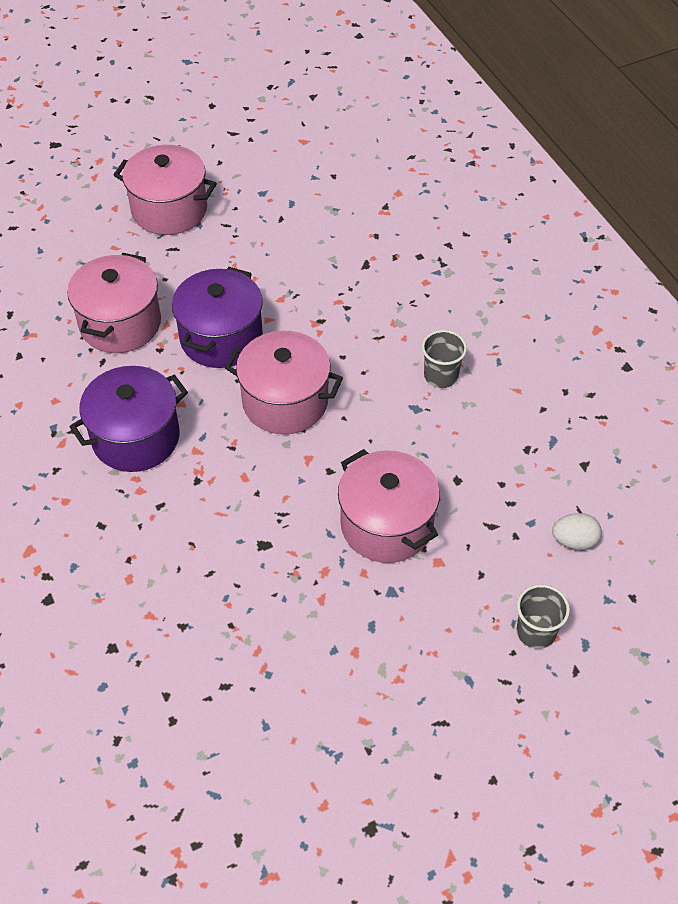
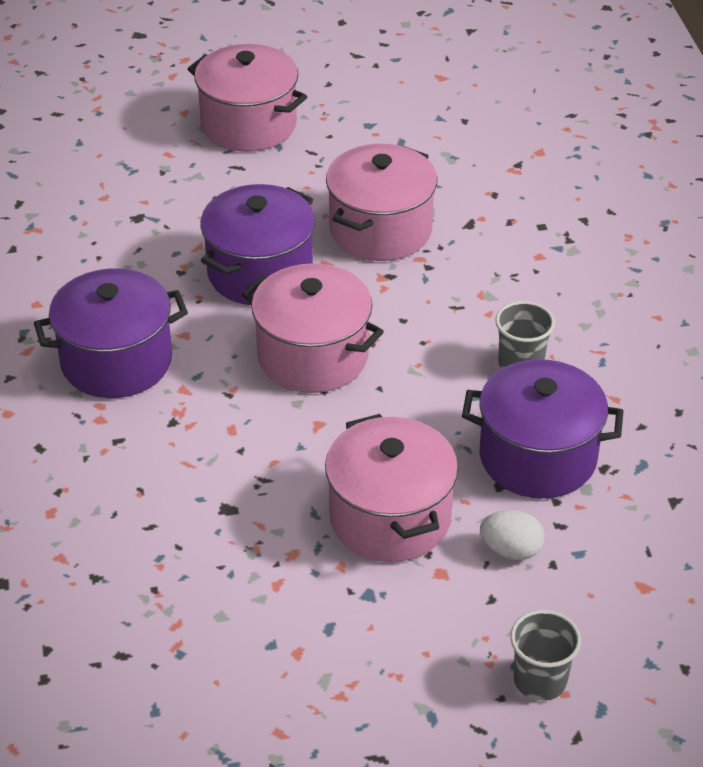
camera: 15 degrees right, 10 degrees down
pink pot [67,253,161,353] -> pink pot moved to [326,144,437,261]
white egg [552,513,602,550] -> white egg moved to [480,510,545,560]
none -> purple pot [462,359,624,499]

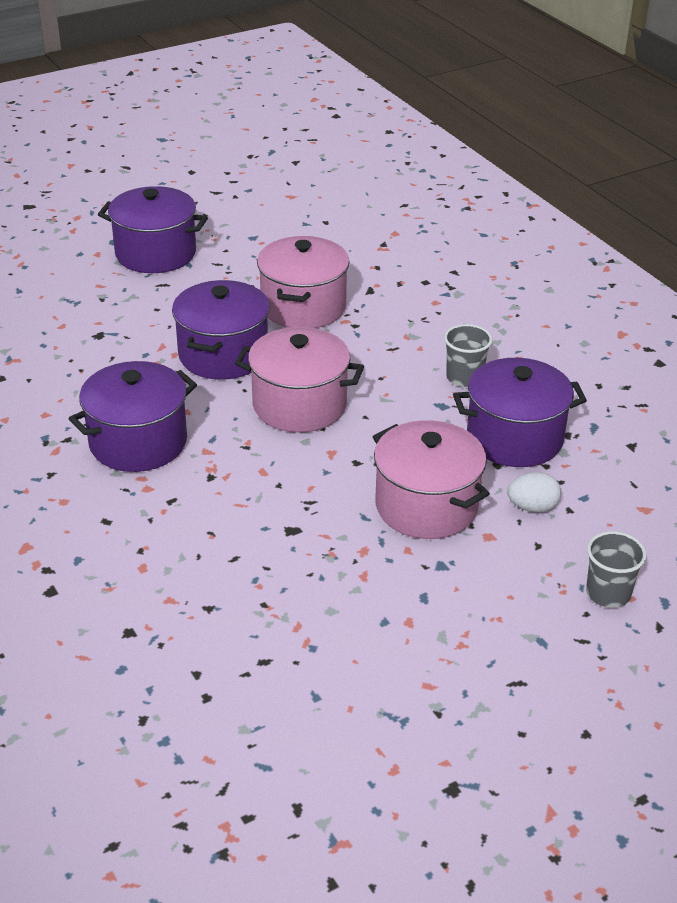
camera: 20 degrees left, 5 degrees down
pink pot [187,44,307,152] -> purple pot [98,186,208,273]

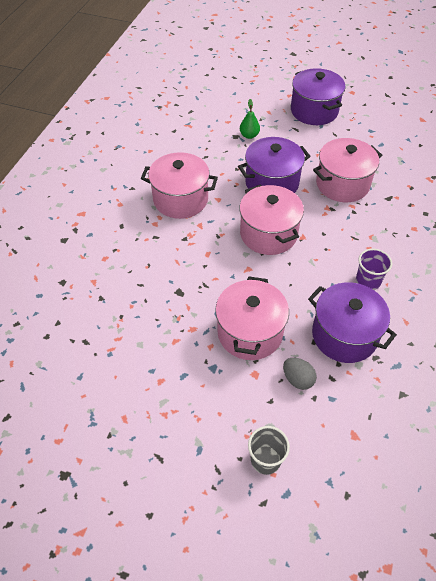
camera: 50 degrees right, 15 degrees up
purple pot [69,361,197,472] -> pink pot [141,152,218,219]
grey cup [444,324,492,387] -> purple cup [356,249,392,290]
white egg [507,472,561,512] -> grey egg [283,358,317,390]
none -> green pear [240,99,260,139]

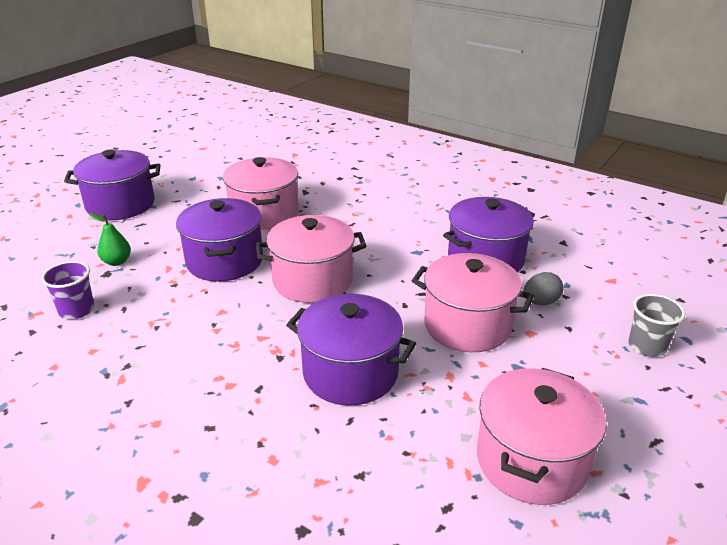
camera: 75 degrees left, 20 degrees down
pink pot [141,152,218,219] -> pink pot moved to [477,368,606,505]
purple cup [356,249,392,290] -> purple cup moved to [41,261,94,319]
none -> purple pot [286,294,416,406]

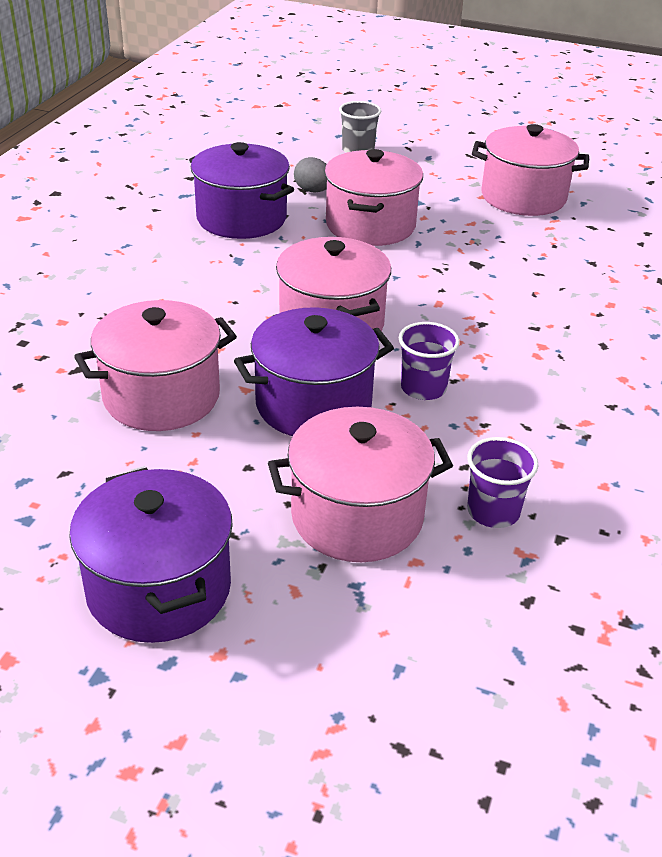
camera: 105 degrees left, 5 degrees up
green pear [89,213,131,266] -> pink pot [268,407,453,562]
purple pot [286,294,416,406] -> none
none -> purple cup [399,322,460,400]

